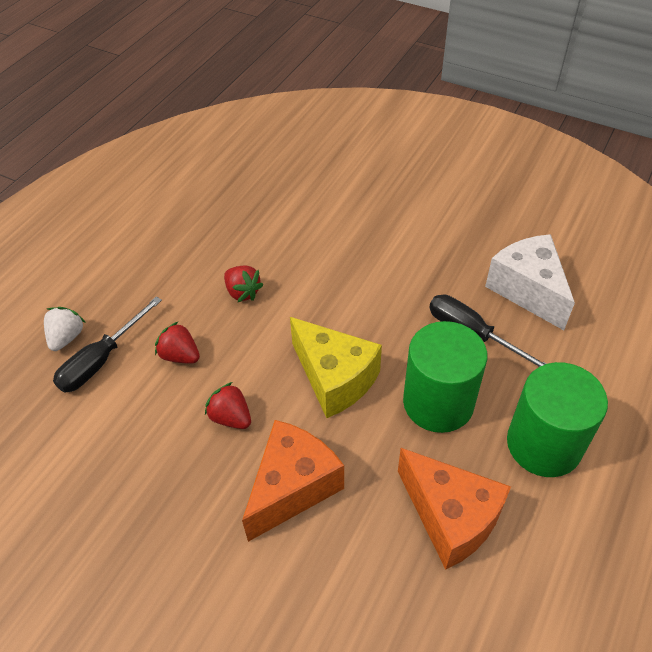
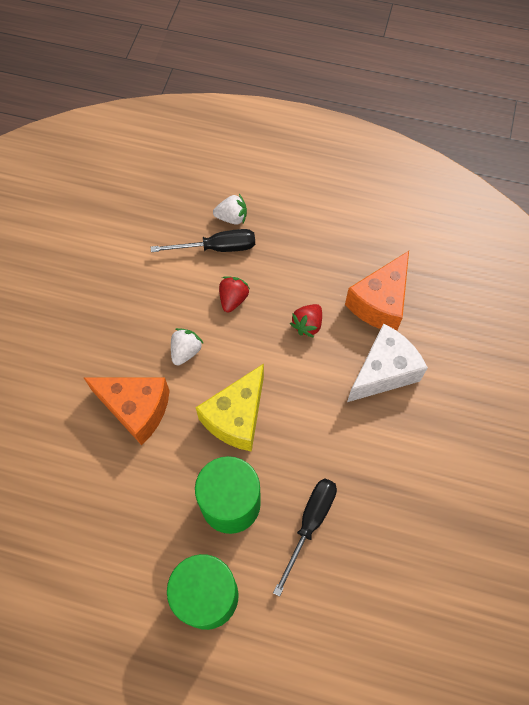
camera: 75 degrees right, 15 degrees up
black screwdriver [53,297,162,392] -> black screwdriver turned 150 degrees clockwise [151,229,255,252]
red strawberry [205,382,251,429] -> white strawberry [171,328,204,366]
orange cheese [398,448,511,570] -> orange cheese moved to [345,251,409,331]
white cheese [485,234,575,330] -> white cheese moved to [347,323,428,402]

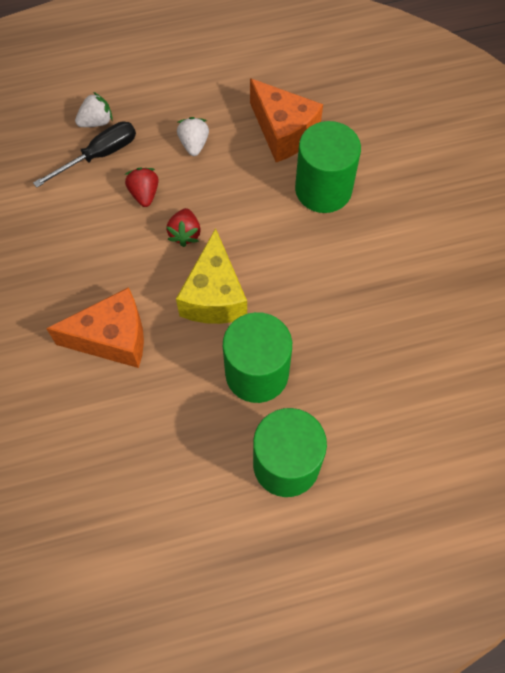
camera: 30 degrees left, 0 degrees up
white strawberry [171,328,204,366] -> white strawberry moved to [177,117,209,156]
black screwdriver [273,478,337,597] -> none
red strawberry [290,304,322,338] -> red strawberry moved to [166,208,201,247]
orange cheese [345,251,409,331] -> orange cheese turned 45 degrees counterclockwise [250,78,323,162]
white cheese [347,323,428,402] -> green cylinder [295,121,361,213]

